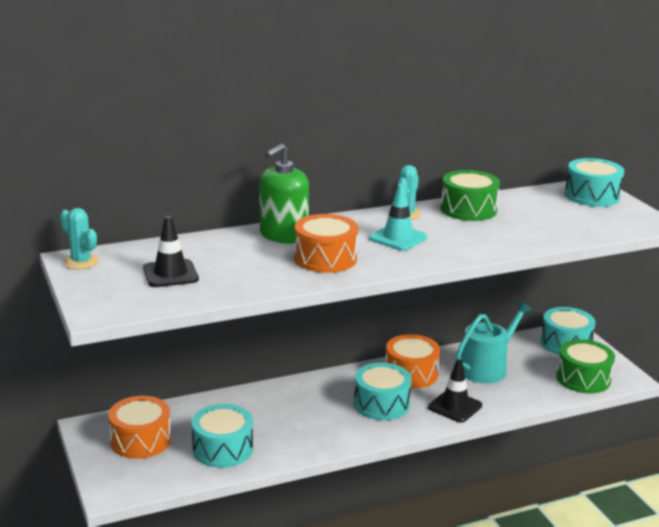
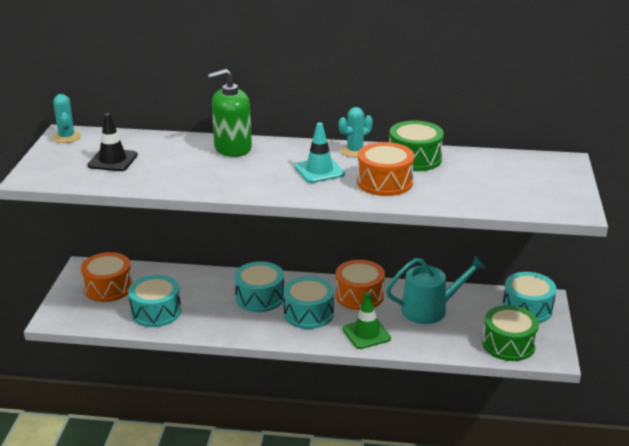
camera: 30 degrees right, 5 degrees up
orange drum [294,214,358,273] -> orange drum moved to [357,142,414,196]
black traffic cone [428,359,482,423] -> green traffic cone [342,292,391,349]
turquoise drum [565,158,624,207] -> turquoise drum moved to [235,261,284,312]

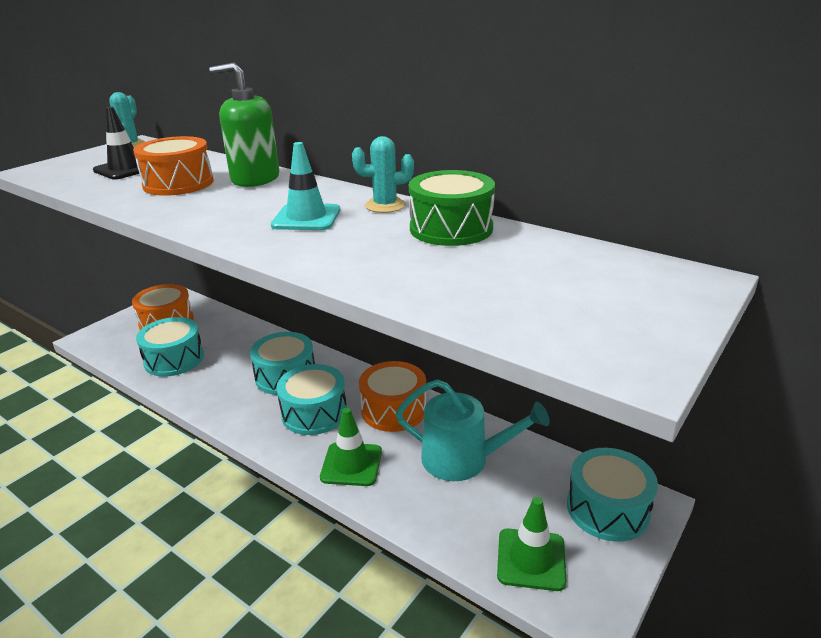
camera: 30 degrees right, 0 degrees up
orange drum [357,142,414,196] -> orange drum moved to [133,136,214,196]
green drum [482,305,539,361] -> green traffic cone [497,497,566,591]

